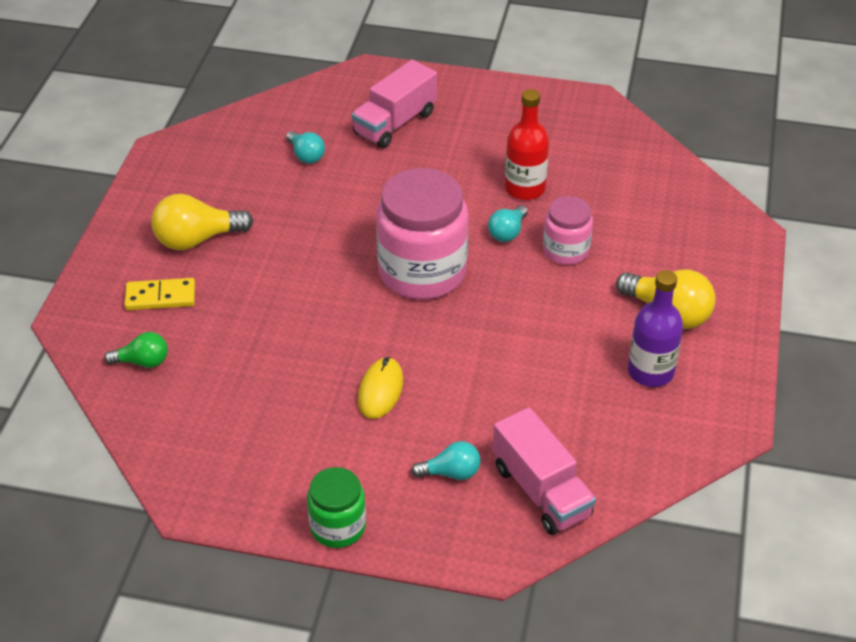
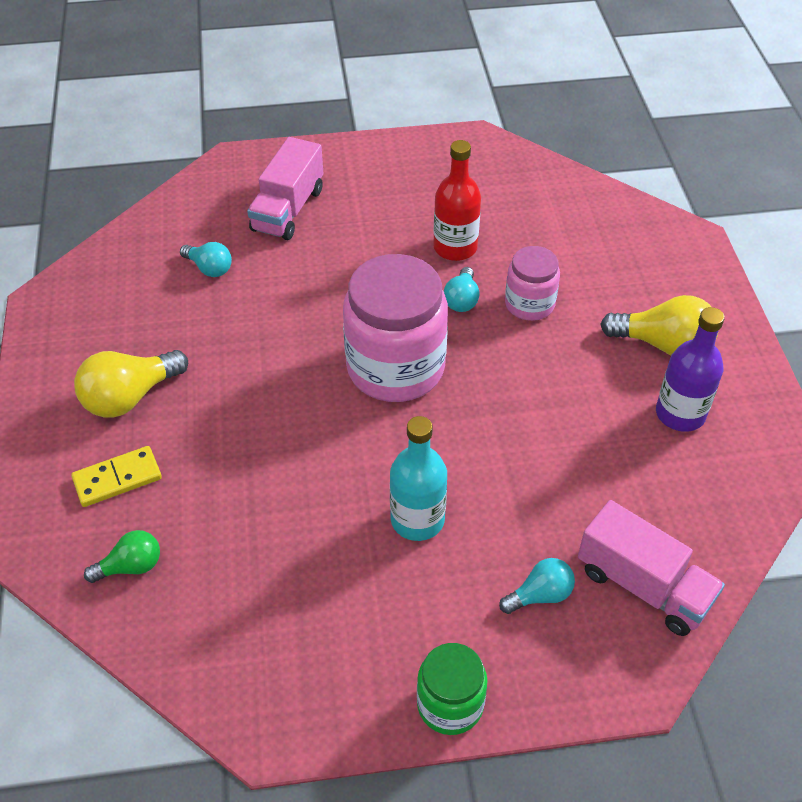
camera: 20 degrees left, 5 degrees up
yellow mouse [358,357,403,419] -> turquoise bottle [390,416,447,541]

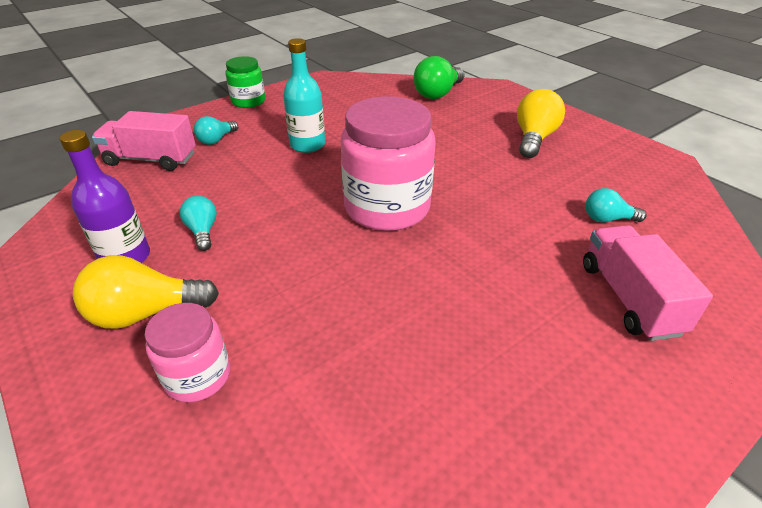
camera: 150 degrees right, 10 degrees down
yellow domino [71,446,162,507] -> none
green light bulb [84,530,160,583] -> green light bulb [413,56,465,99], size x1.69
red bottle [433,140,481,261] -> none
turquoise light bulb [444,267,480,312] -> turquoise light bulb moved to [180,195,217,251]
pink jar [505,246,560,321] -> pink jar moved to [144,303,230,402]

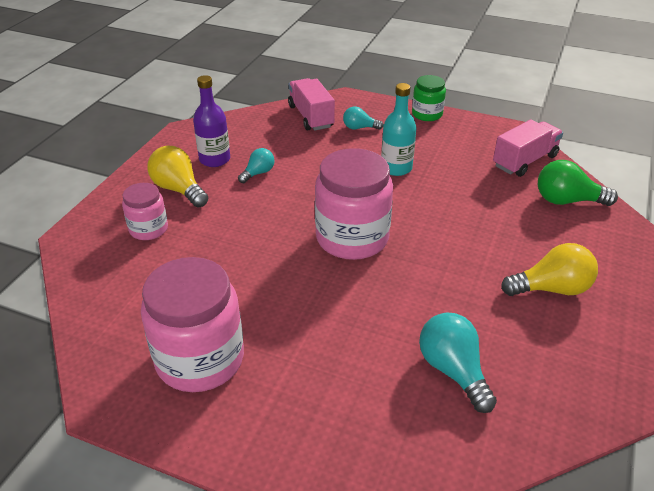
camera: 60 degrees right, 0 degrees up
pink truck [583,225,713,341] -> pink truck moved to [493,119,563,177]
turquoise light bulb [585,188,647,222] -> turquoise light bulb [419,313,497,413], size x1.69
none -> pink jar [141,257,244,392]

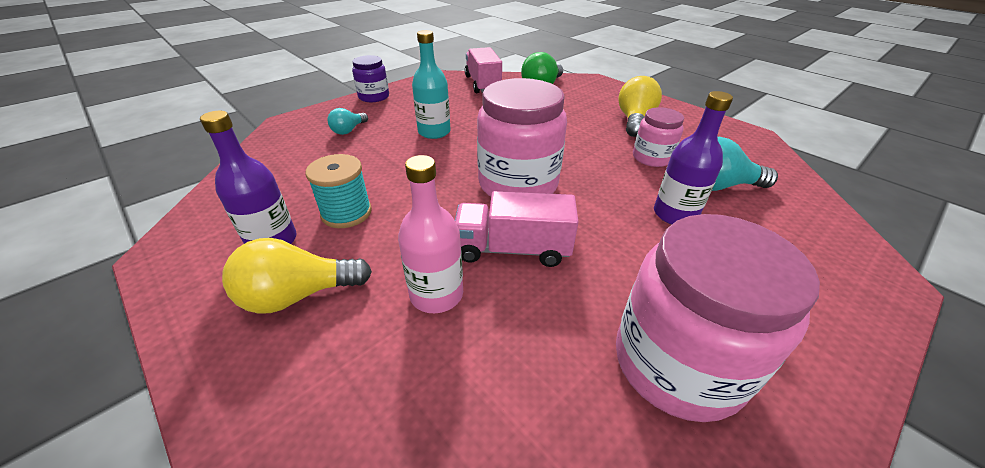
camera: 65 degrees left, 0 degrees up
pink jar [122,183,168,240] -> pink jar moved to [633,107,684,167]
turquoise light bulb [238,148,275,183] -> turquoise spool [306,154,372,228]
pink truck [288,78,335,131] -> pink truck moved to [455,191,579,267]
green jar [412,75,446,121] -> purple jar [352,55,389,102]
none -> pink bottle [398,155,463,313]
none -> purple bottle [654,91,733,224]

